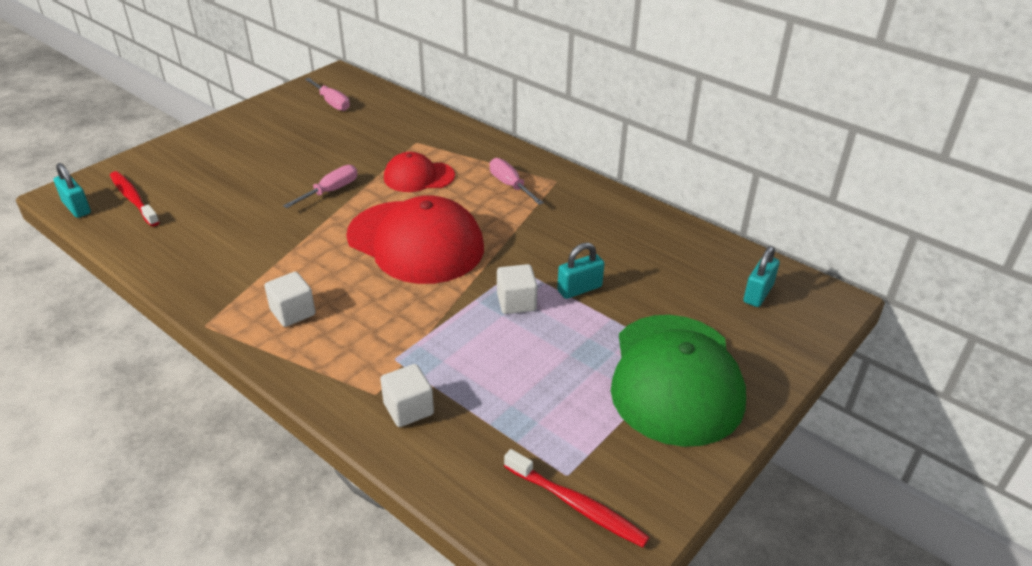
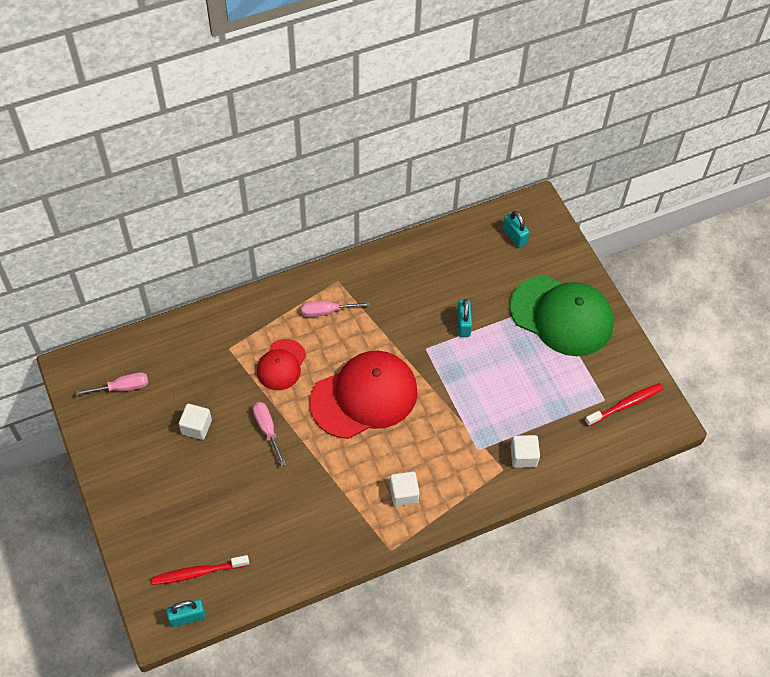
camera: 65 degrees left, 20 degrees up
white cube [497,264,538,314] -> white cube moved to [179,404,212,440]

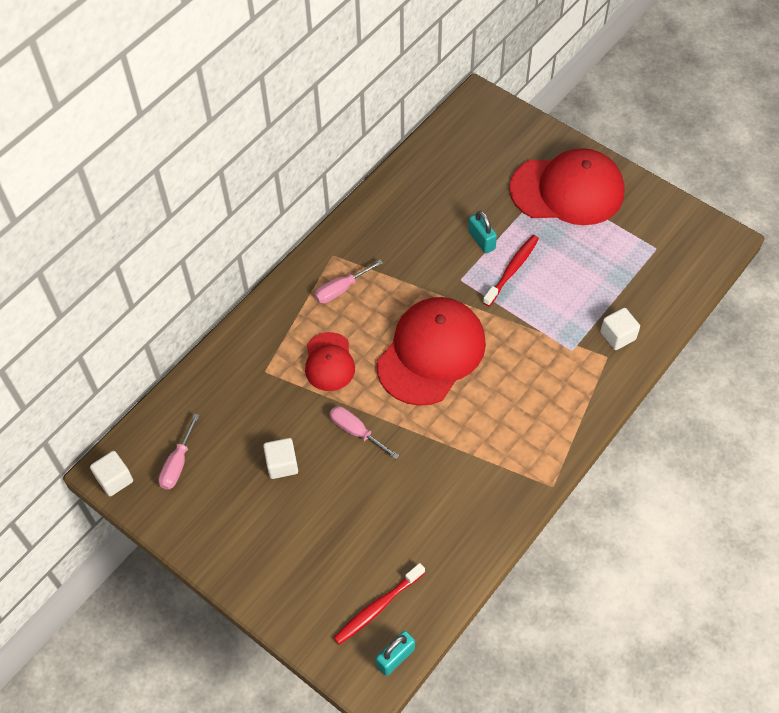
camera: 25 degrees left, 0 degrees up
pink screwdriver [75,372,148,396] -> pink screwdriver turned 150 degrees clockwise [158,414,200,490]
white cube [390,471,420,507] -> white cube moved to [90,451,133,496]
turquoise padlock [503,211,529,248] -> none
green cap [510,275,614,356] -> red cap [509,148,625,225]
red toothbrush [585,383,663,426] -> red toothbrush moved to [483,235,539,306]

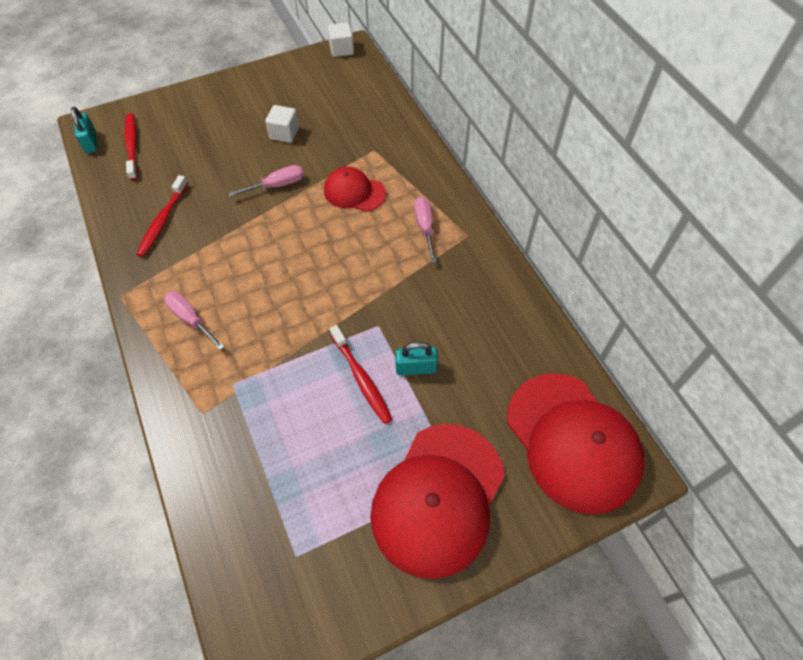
camera: 115 degrees right, 0 degrees up
pink screwdriver [158,414,200,490] -> pink screwdriver moved to [164,291,225,350]
red cap [376,297,486,406] -> red cap moved to [507,373,645,514]
white cube [600,308,640,350] -> none
none -> red toothbrush [136,175,188,257]

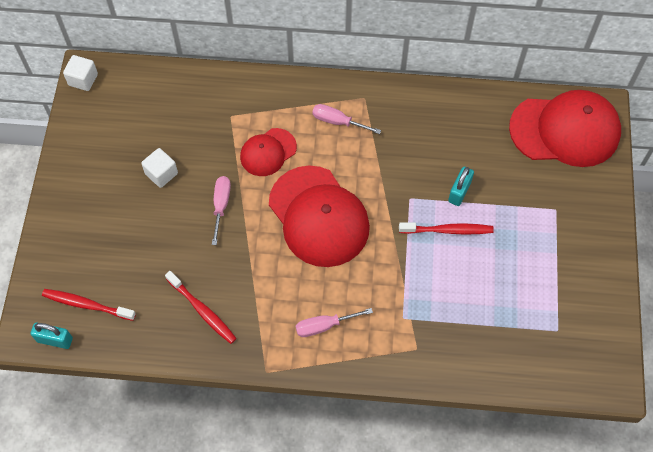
camera: 60 degrees left, 5 degrees up
red cap [370,424,505,579] -> red cap moved to [269,166,370,267]

